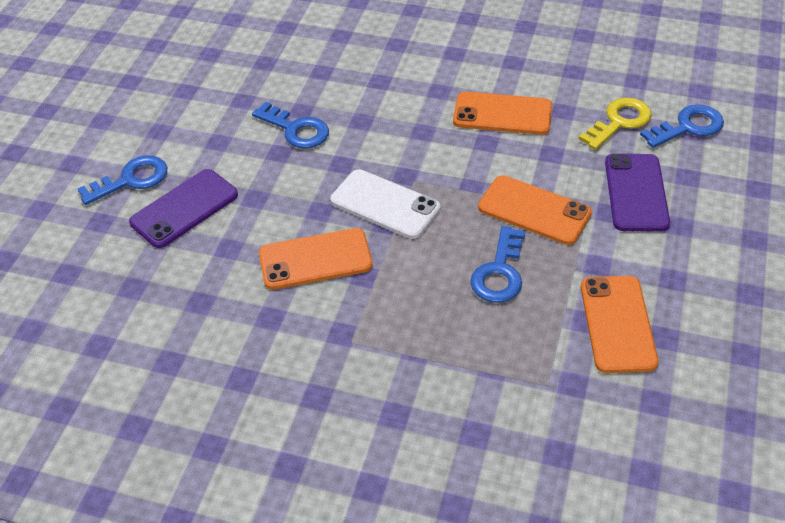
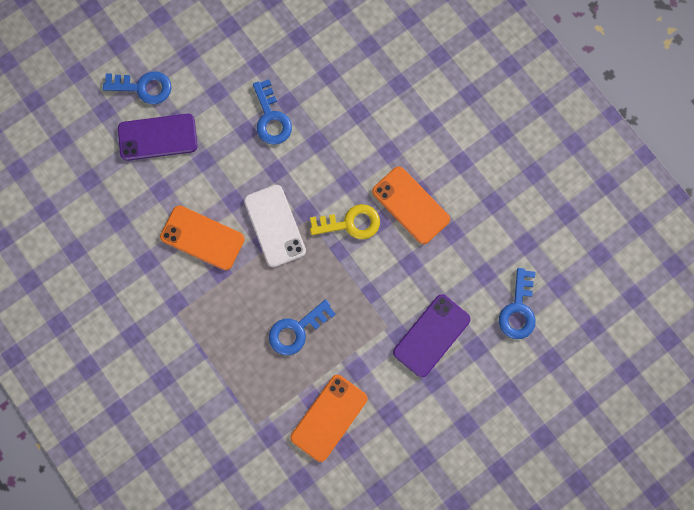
camera: 35 degrees right, 30 degrees up
orange phone [478,175,592,245] -> none
yellow key [579,97,652,150] -> yellow key moved to [310,204,380,240]
blue key [640,104,724,148] -> blue key turned 90 degrees clockwise [499,268,536,339]

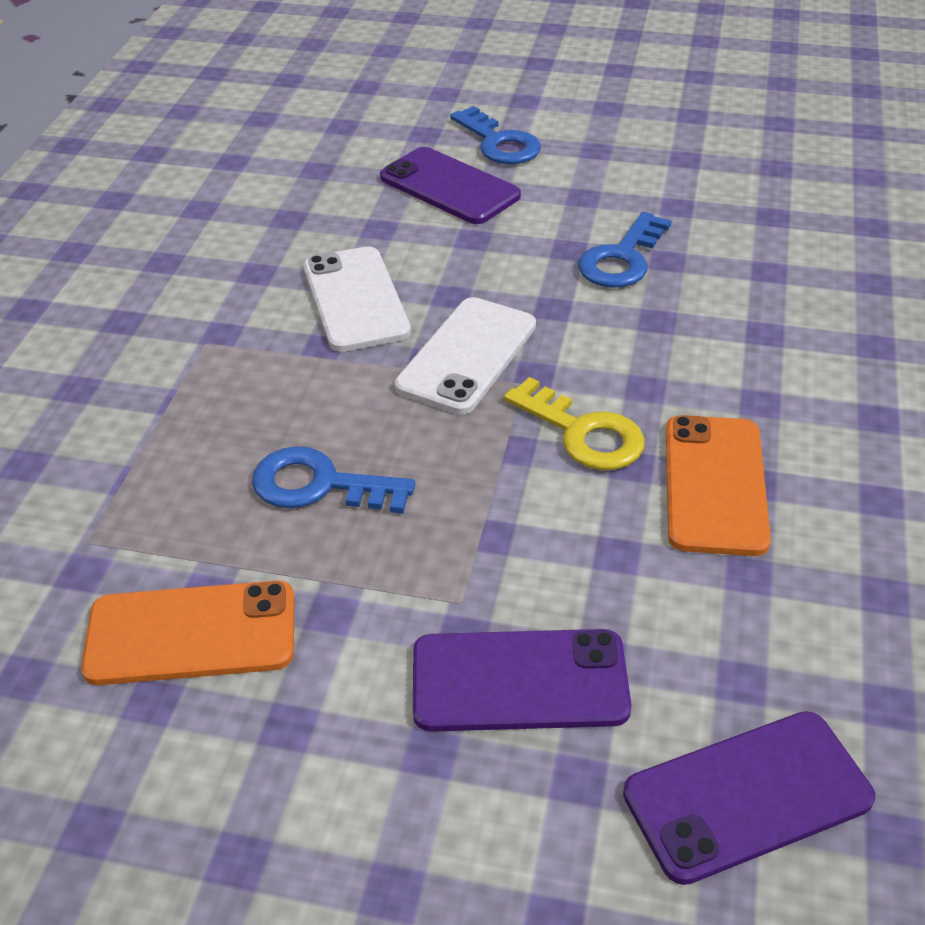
camera: 50 degrees right, 35 degrees down
orange phone [160,205,245,270] -> white phone [304,246,411,352]
blue key [499,268,536,339] -> purple phone [623,711,875,885]

